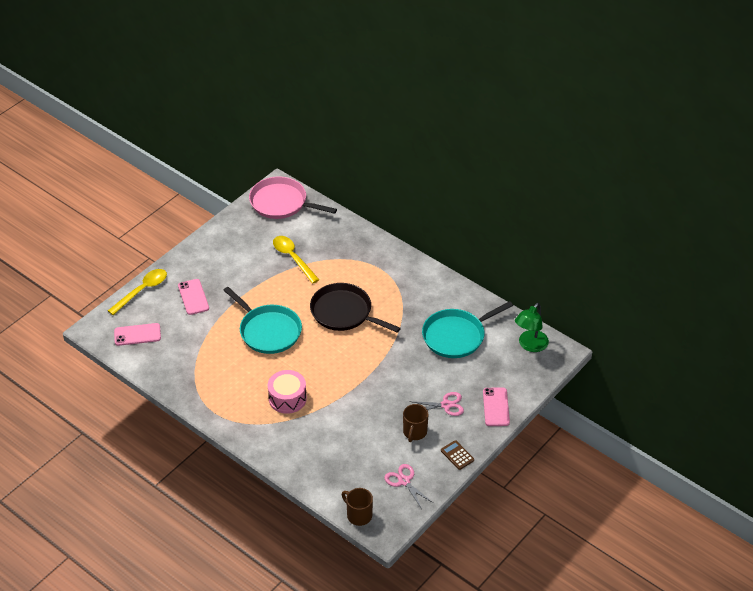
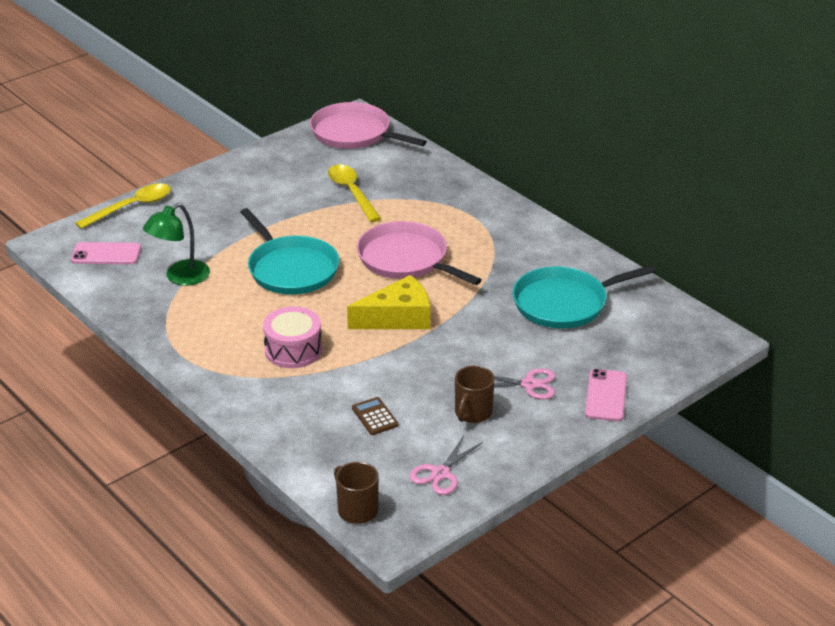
camera: 10 degrees right, 10 degrees down
pink phone [178,279,209,315] -> none
black pan [310,283,401,333] -> pink pan [357,221,482,285]
pink scissors [385,464,433,509] -> pink scissors turned 120 degrees counterclockwise [409,435,483,495]
brown calculator [441,440,474,470] -> brown calculator moved to [352,397,398,435]
green lamp [515,303,549,352] -> green lamp moved to [143,203,210,286]
none -> yellow cheese [347,275,430,329]

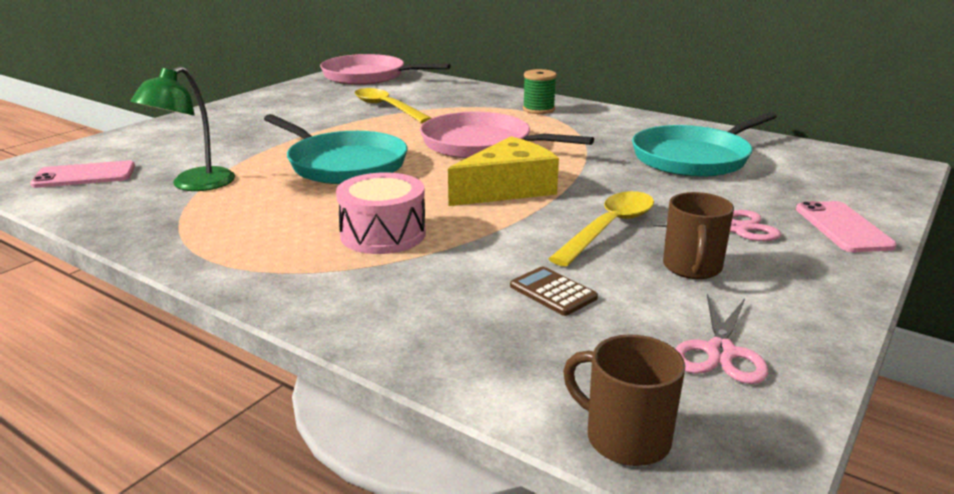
camera: 15 degrees left, 10 degrees down
yellow spoon [75,183,171,229] -> yellow spoon moved to [548,191,654,267]
none -> green spool [523,69,557,114]

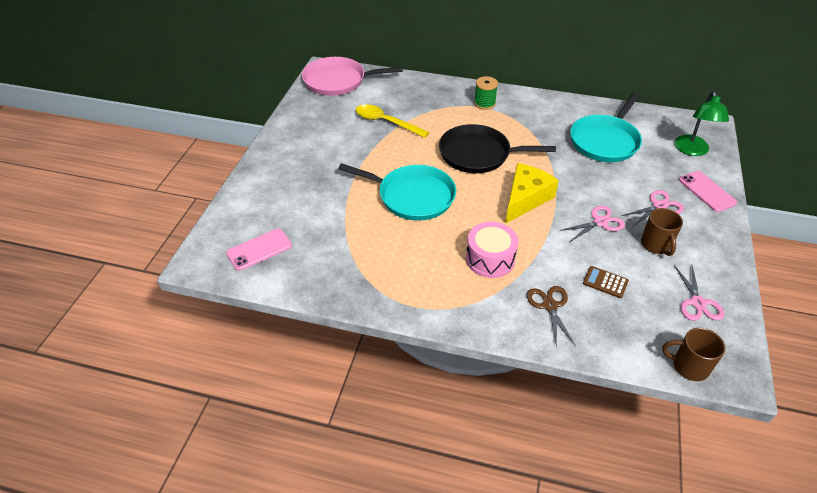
camera: 20 degrees left, 20 degrees up
green lamp [130,66,235,191] -> green lamp moved to [675,91,729,156]
pink pan [420,112,594,158] -> black pan [439,124,556,173]
yellow spoon [548,191,654,267] -> pink scissors [559,205,625,242]
none -> brown scissors [527,286,576,348]

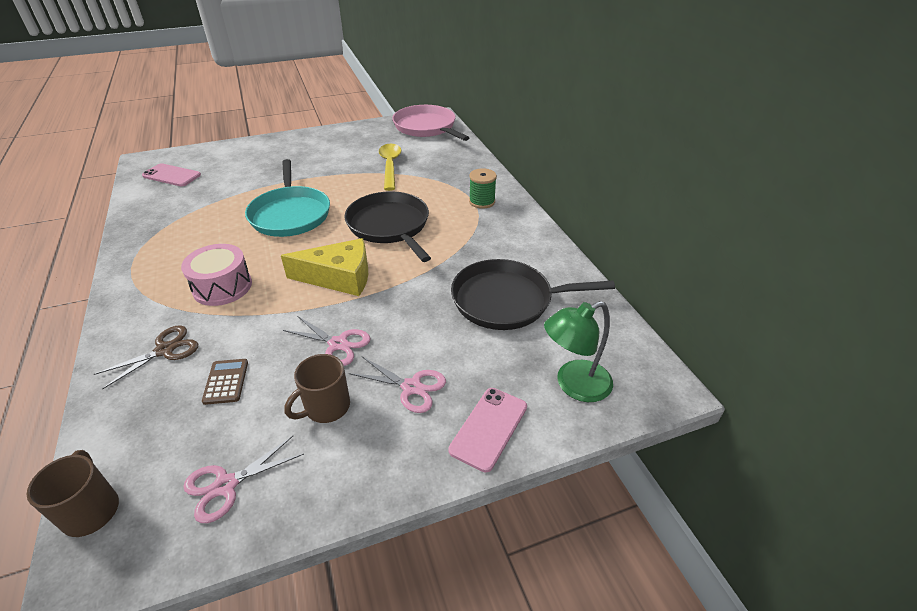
camera: 55 degrees right, 5 degrees down
turquoise pan [570,94,642,162] -> black pan [451,259,615,330]

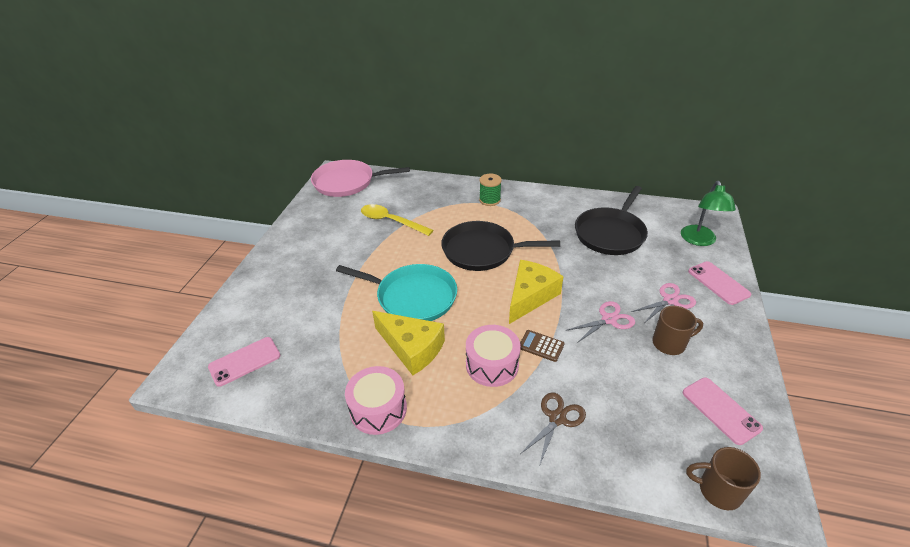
camera: 55 degrees left, 0 degrees up
brown scissors [94,325,198,389] -> brown scissors turned 45 degrees clockwise [520,392,586,467]
pink scissors [183,436,304,523] -> pink phone [683,378,763,445]
brown calculator [202,359,248,405] -> brown calculator moved to [520,330,564,362]
brown mug [284,354,350,423] -> brown mug turned 90 degrees counterclockwise [652,306,703,355]
none -> pink drum [345,366,407,435]
none -> yellow cheese [372,311,445,375]

